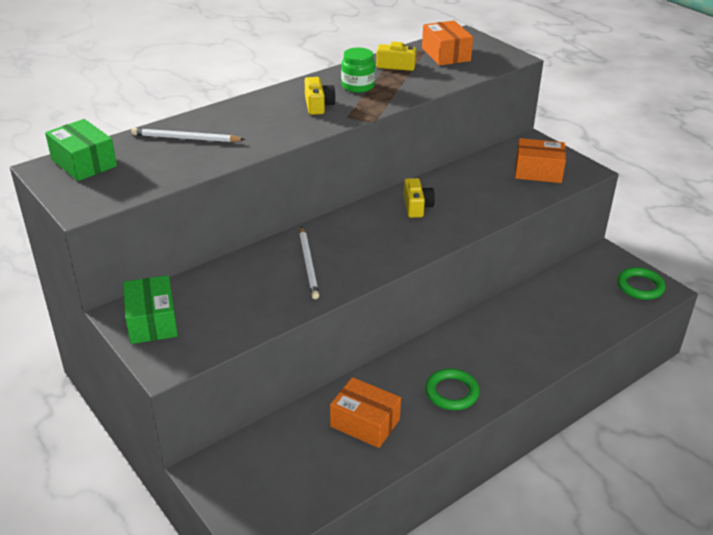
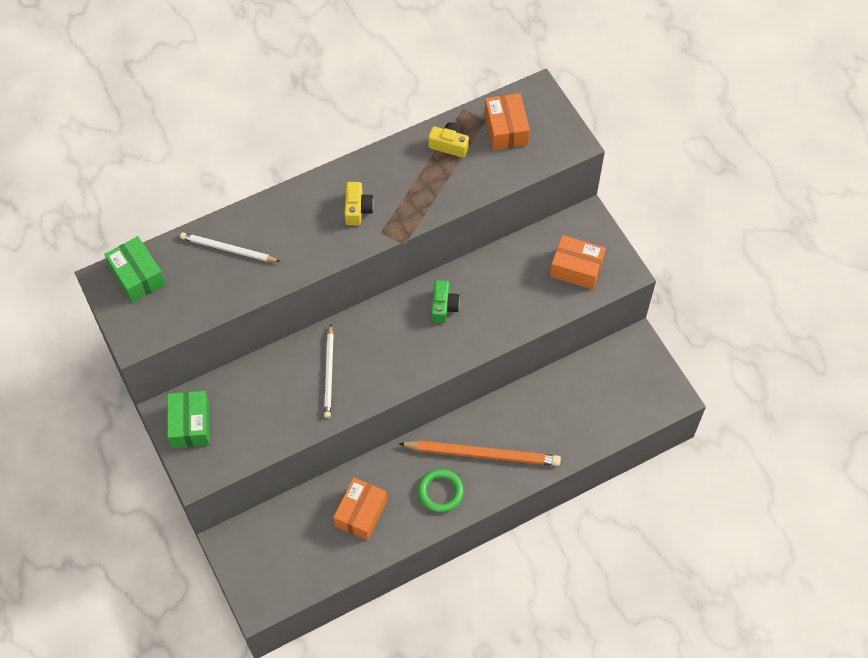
camera: 10 degrees right, 25 degrees up
orange box [330,377,401,448] -> orange box turned 75 degrees clockwise [333,478,387,540]
green jar [341,48,375,93] -> none
yellow camera [403,178,435,218] -> green camera [431,280,460,323]
green ring [617,267,666,300] -> none
none -> orange pencil [398,441,561,466]

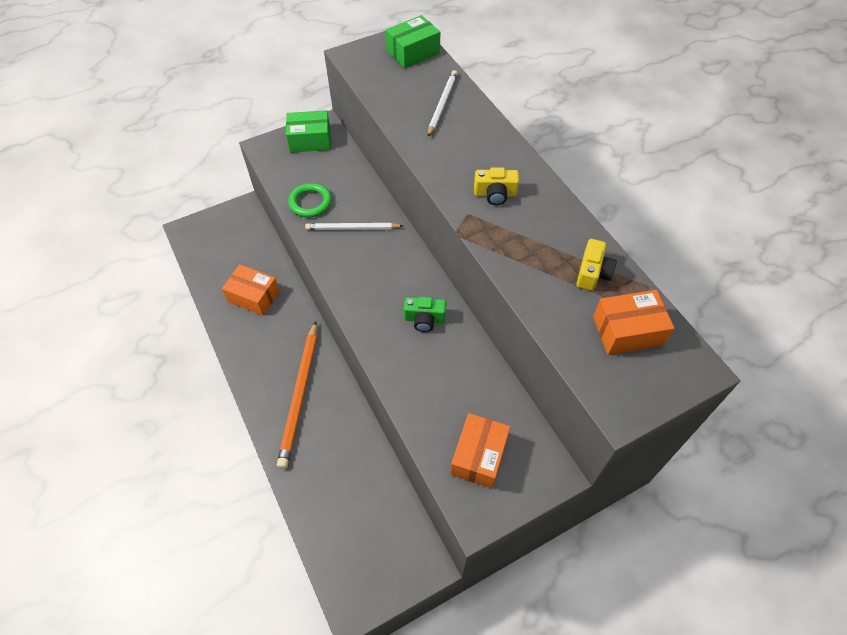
camera: 90 degrees right, 5 degrees down
green ring [418,469,464,513] -> green ring moved to [288,183,332,218]

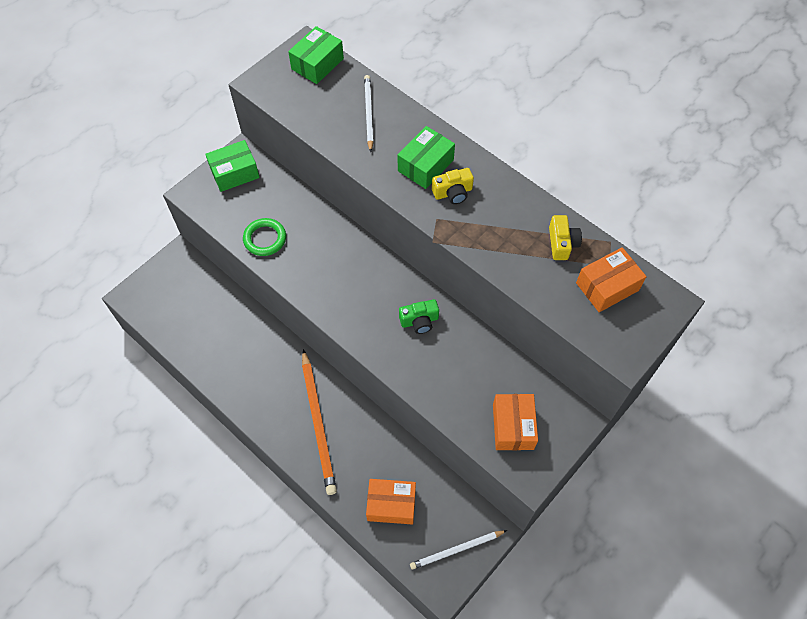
camera: 20 degrees left, 5 degrees up
orange box [222,264,280,316] -> orange box moved to [366,479,416,524]
white pencil [305,223,403,230] -> white pencil moved to [410,530,507,570]
none -> green box [398,126,455,189]

